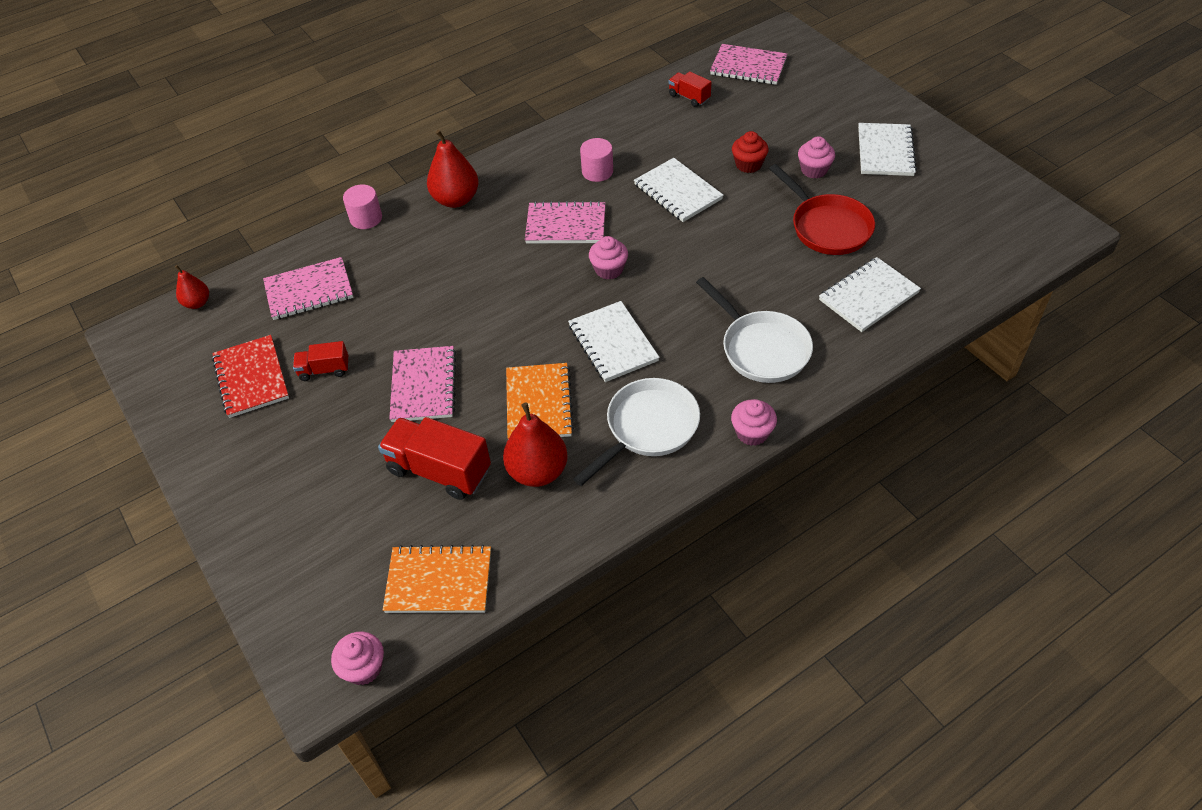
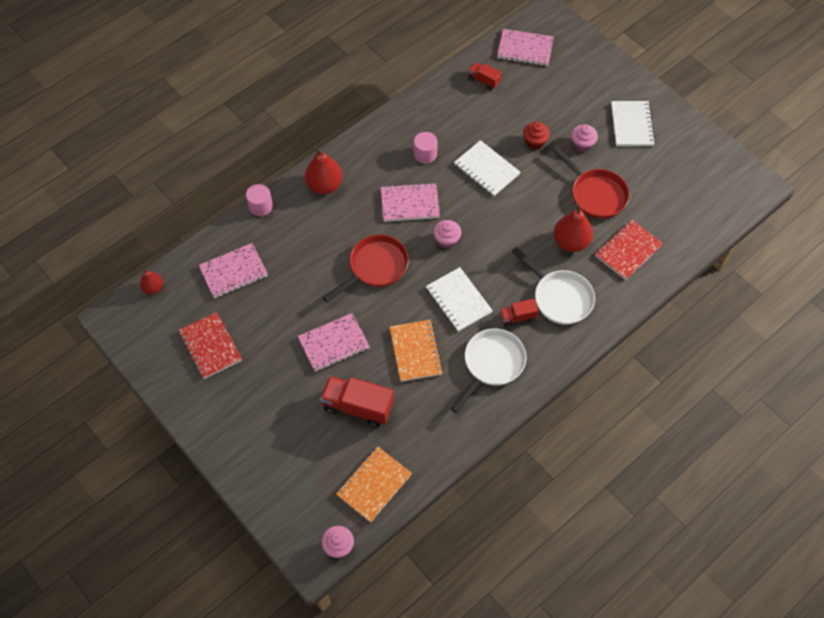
camera: 10 degrees left, 10 degrees up
red truck [293,341,349,381] -> red truck moved to [500,299,538,327]
orange notebook [383,545,491,613] -> orange notebook turned 45 degrees counterclockwise [336,447,412,522]
pink notebook [389,346,456,422] -> pink notebook turned 75 degrees clockwise [298,313,370,372]
red pear [503,403,568,487] -> red pear moved to [553,204,593,252]
pink cupcake [731,399,777,446] -> none
white notebook [819,257,921,332] -> red notebook [595,220,663,280]
none -> red pan [322,234,409,302]

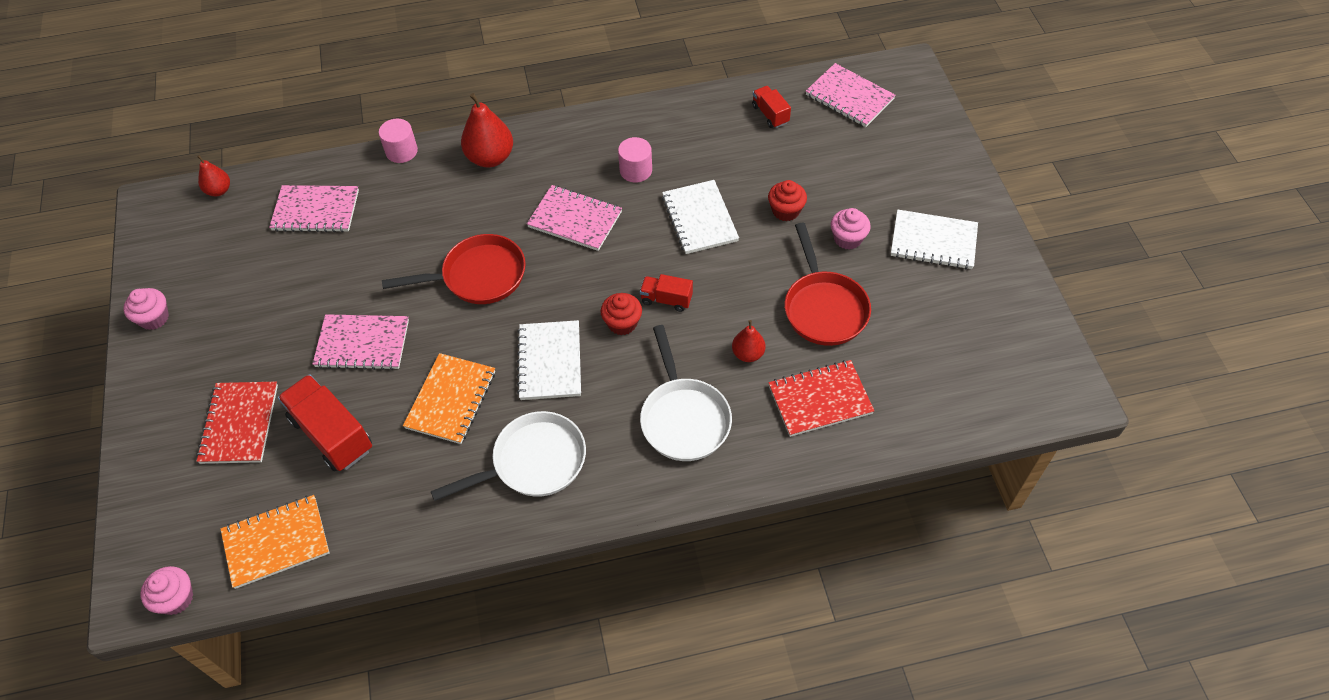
camera: 30 degrees right, 5 degrees down
red notebook [179,312,242,379] -> red notebook moved to [196,382,278,464]
pink cupcake [433,220,461,248] -> pink cupcake moved to [123,288,169,330]
red truck [500,299,538,327] -> red truck moved to [640,274,693,312]
red pear [553,204,593,252] -> red pear [732,320,765,362], size x0.57
white notebook [611,101,655,146] -> white notebook turned 75 degrees clockwise [891,209,978,269]
none -> red cupcake [601,293,642,335]

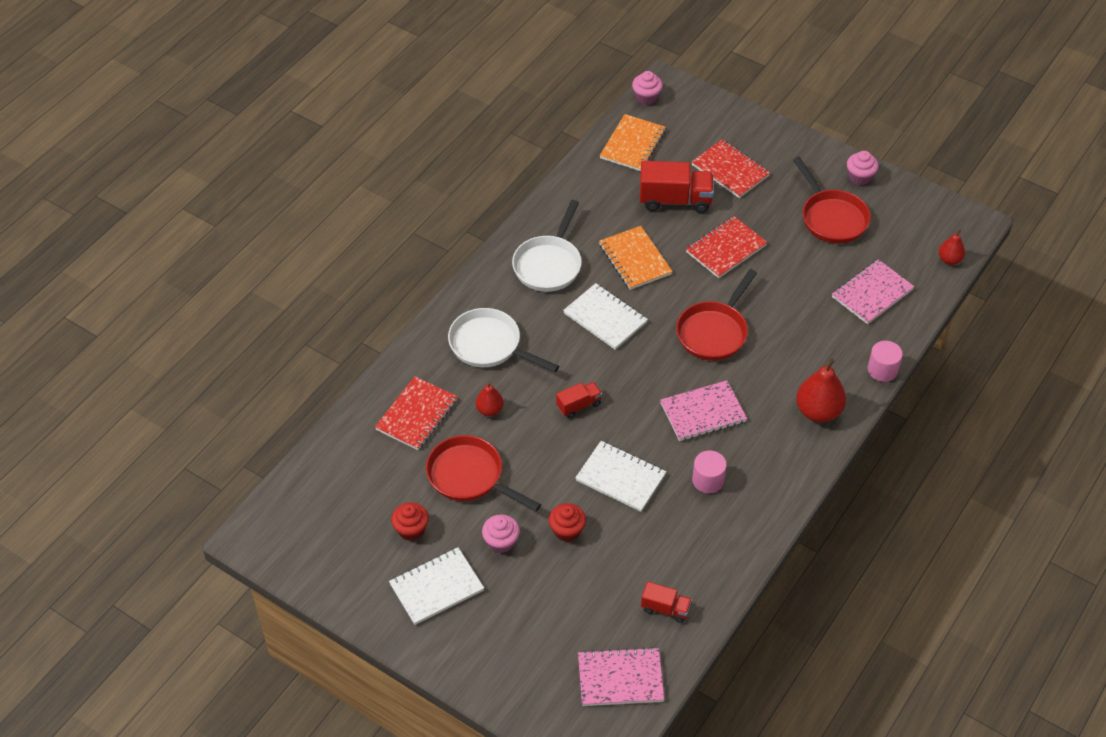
camera: 135 degrees right, 5 degrees down
pink notebook [313,314,409,370] -> red notebook [686,216,767,278]
red cupcake [601,293,642,335] -> red cupcake moved to [391,502,429,541]
none -> red pan [793,157,871,244]

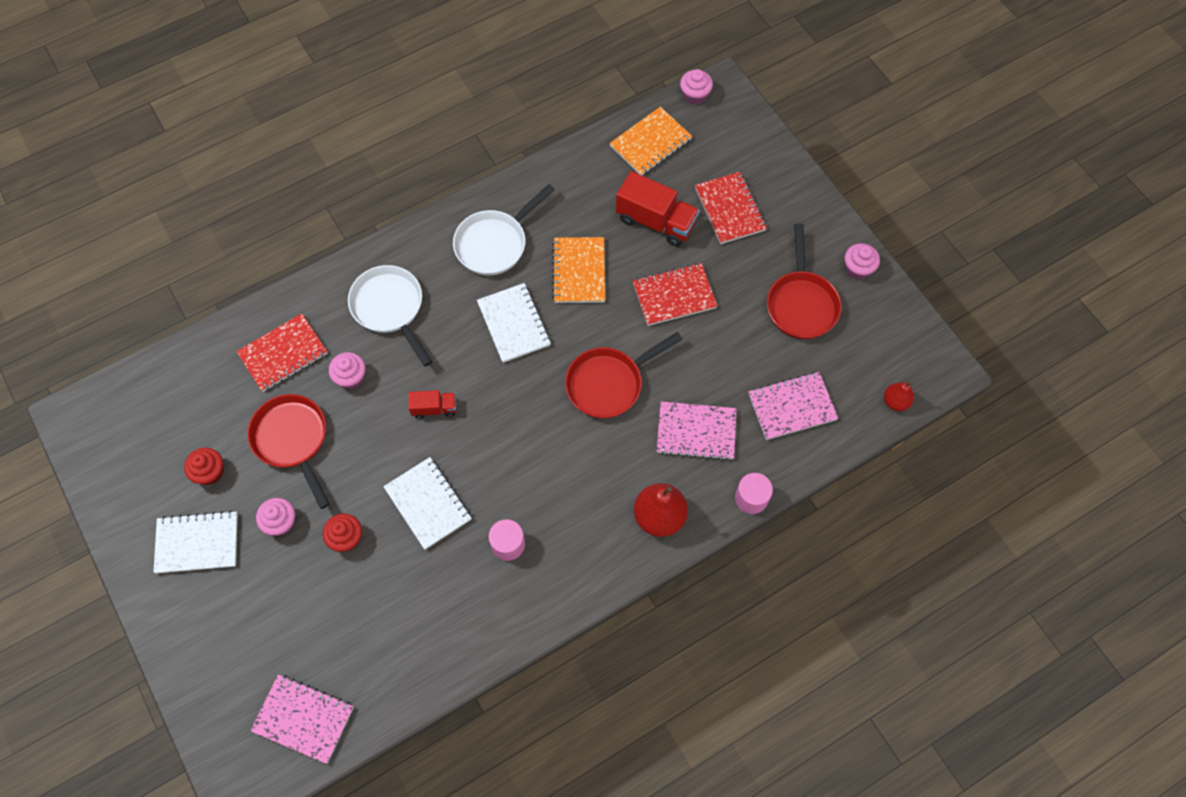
camera: 25 degrees right, 15 degrees up
red pear [476,382,504,416] -> pink cupcake [329,352,366,389]
red truck [641,582,692,623] -> none
pink notebook [660,380,747,441] -> pink notebook moved to [657,401,737,460]

